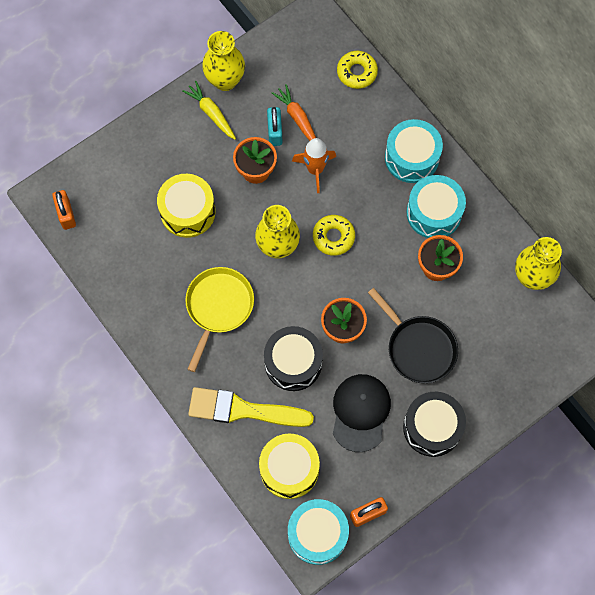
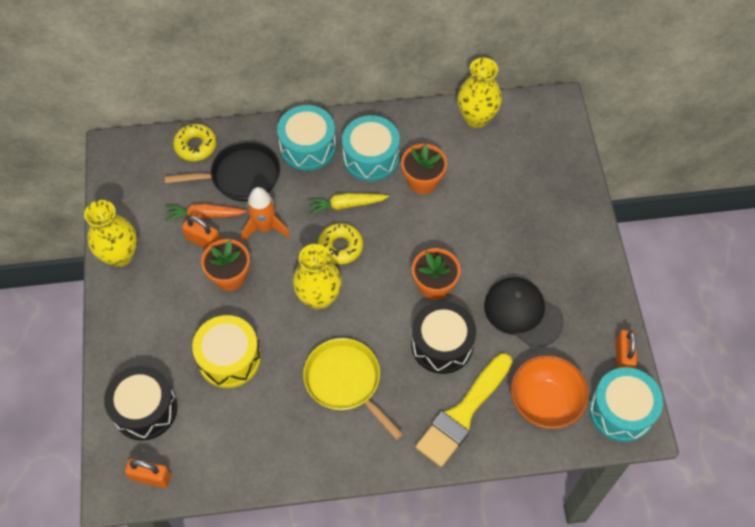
camera: 60 degrees left, 10 degrees down
yellow carrot [182,81,236,140] -> yellow carrot moved to [307,193,389,215]
yellow drum [259,434,320,499] -> orange bowl [511,355,589,429]
turquoise padlock [267,107,282,146] -> orange padlock [182,216,220,248]
black pan [368,288,458,383] -> black pan moved to [165,141,280,202]
black drum [403,392,466,457] -> black drum moved to [104,366,177,441]

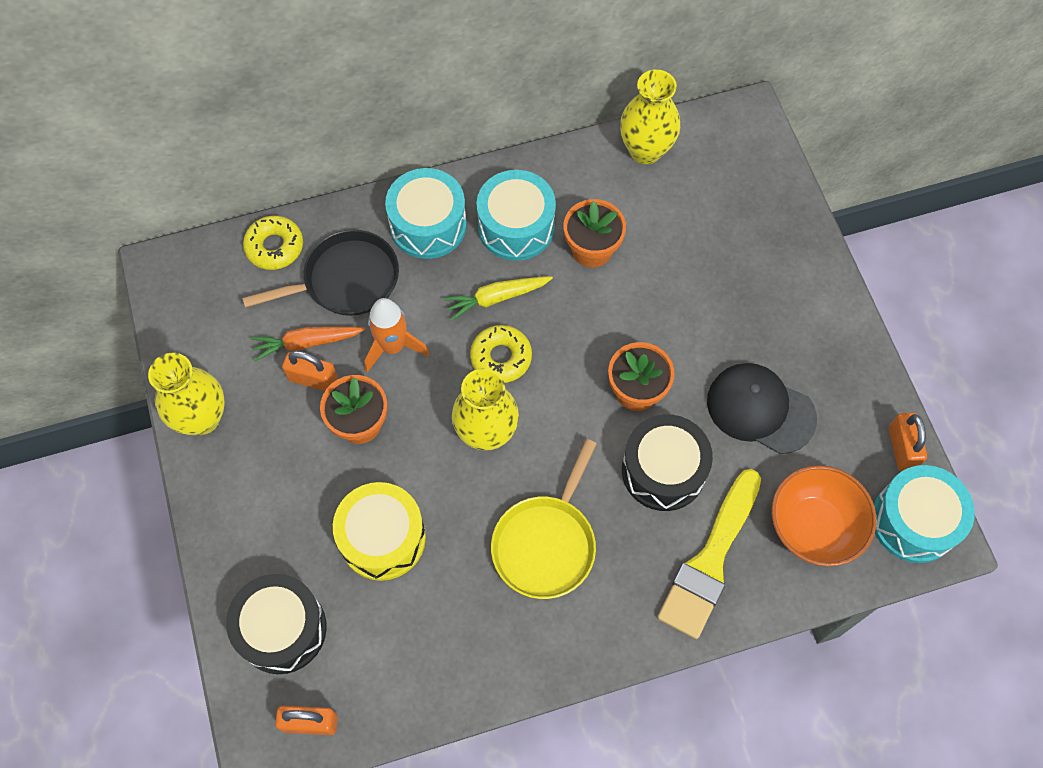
camera: 10 degrees left, 5 degrees up
yellow pan [303,338,403,440] -> yellow pan turned 105 degrees counterclockwise [491,439,597,599]

